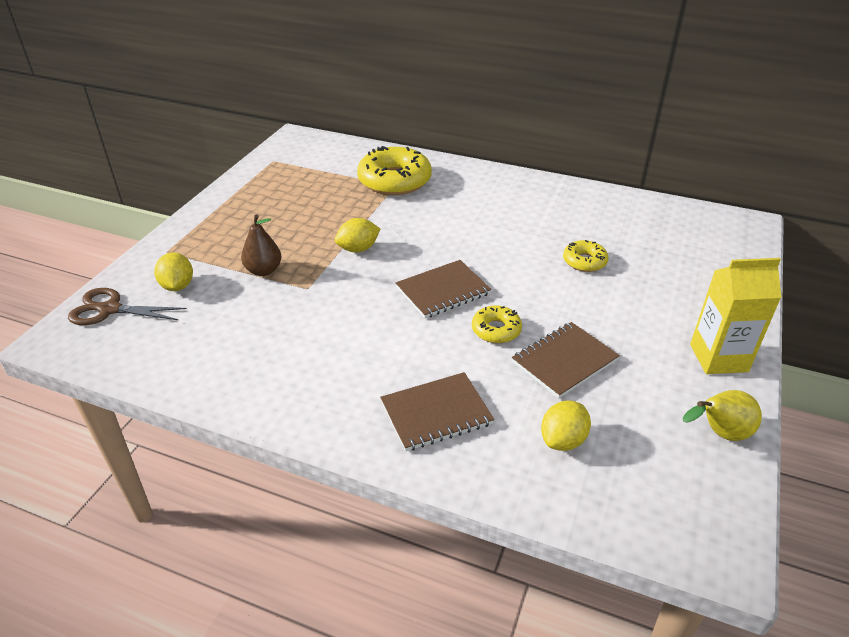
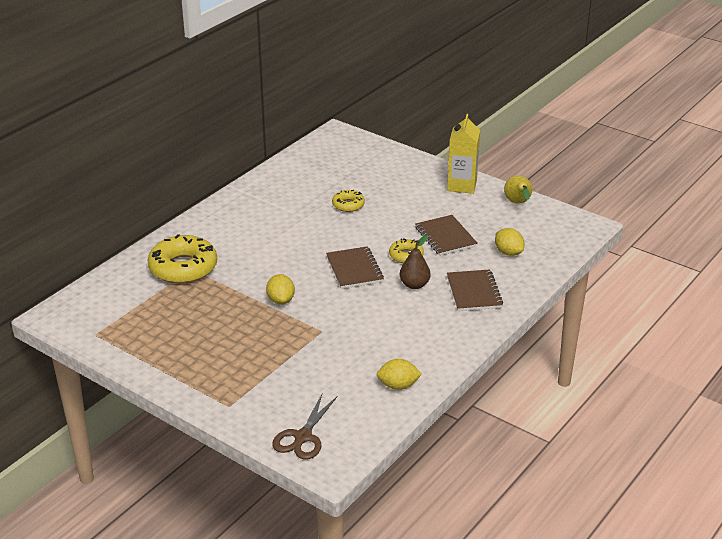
camera: 75 degrees left, 5 degrees down
yellow lemon [154,252,193,291] -> yellow lemon moved to [377,359,422,390]
brown pear [241,214,281,276] -> brown pear moved to [400,235,431,289]

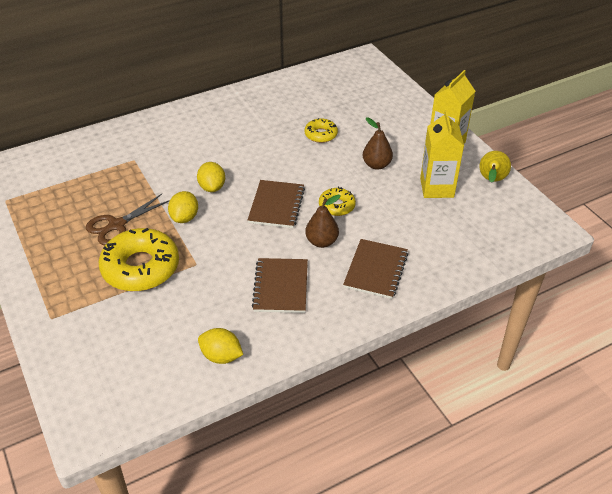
camera: 25 degrees right, 10 degrees up
yellow donut [148,234,217,284] -> yellow donut moved to [99,228,179,291]
brown scissors [272,394,337,460] -> brown scissors moved to [86,194,170,246]
brown notebook [415,215,478,256] -> brown notebook moved to [251,258,308,313]
yellow lemon [495,228,524,256] -> yellow lemon moved to [197,162,225,192]
none -> brown pear [363,117,393,170]
none -> yellow carton [420,110,464,198]

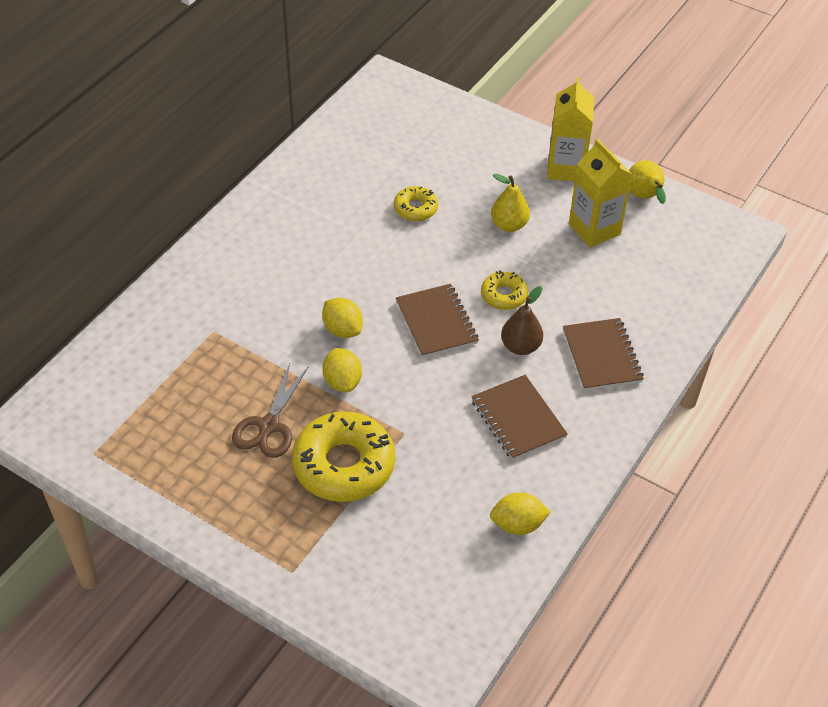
camera: 30 degrees left, 5 degrees up
brown pear [363,117,393,170] -> yellow pear [491,174,530,232]

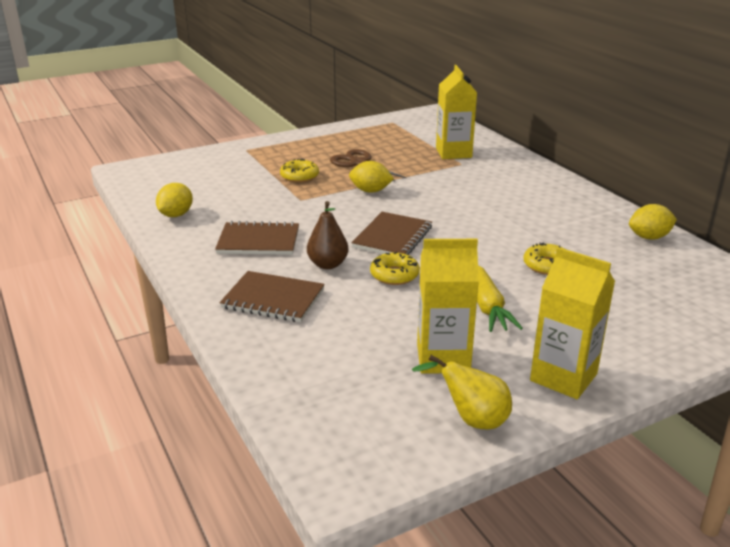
camera: 120 degrees right, 20 degrees down
yellow donut [292,412,395,502] -> yellow donut [280,159,319,183], size x0.51
yellow lemon [322,298,363,338] -> yellow lemon moved to [629,204,677,240]
brown notebook [396,284,479,358] -> brown notebook turned 75 degrees counterclockwise [351,212,432,255]
yellow pear [491,174,530,232] -> yellow carrot [477,265,523,332]
none -> yellow carton [436,65,477,159]

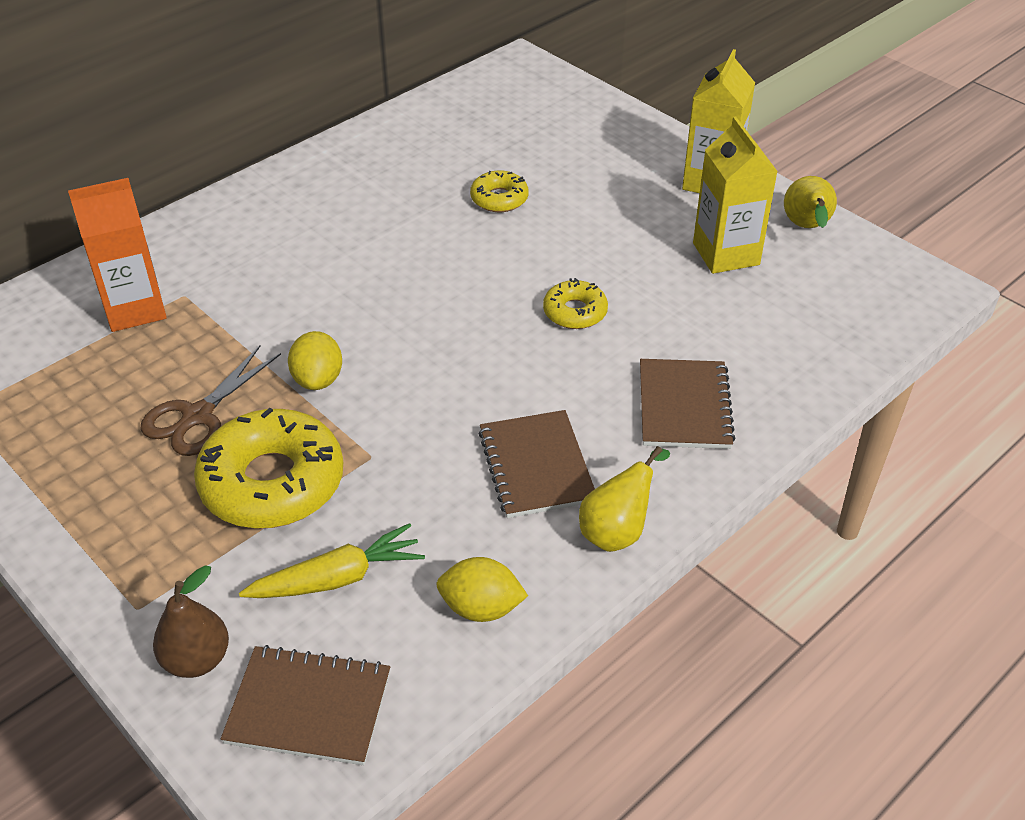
camera: 105 degrees left, 15 degrees up
yellow donut [280,159,319,183] -> yellow donut [194,408,343,529], size x1.96
brown pear [307,201,349,269] -> brown pear moved to [153,565,229,678]
brown notebook [351,212,432,255] -> brown notebook moved to [221,645,390,765]
yellow carton [436,65,477,159] -> orange carton [68,178,167,332]
yellow carrot [477,265,523,332] -> yellow carrot moved to [239,523,425,598]
yellow lemon [629,204,677,240] -> none
none -> yellow pear [579,446,670,552]

